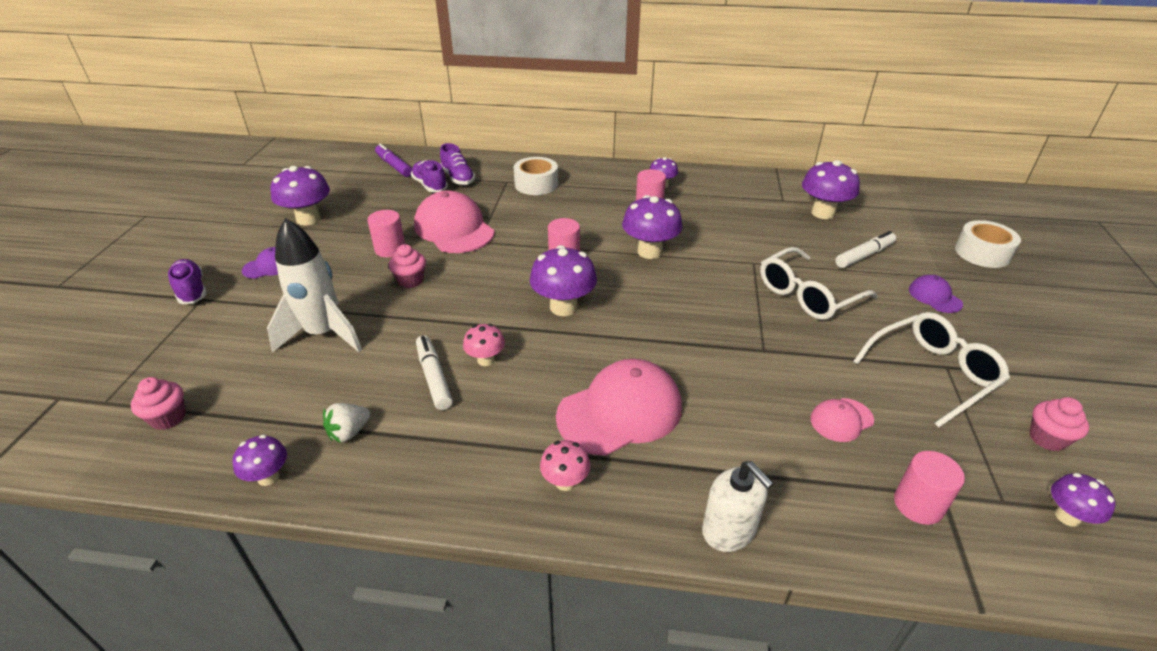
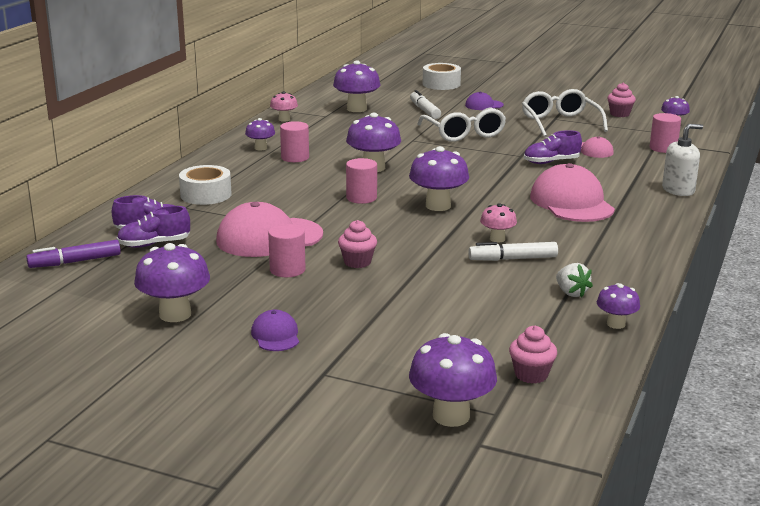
camera: 75 degrees left, 15 degrees down
purple shoe [168,259,207,304] -> purple shoe moved to [524,130,582,164]
white rocket [267,218,362,353] -> none
pink mushroom [540,440,590,491] -> pink mushroom moved to [270,91,298,122]
none -> purple mushroom [409,333,497,427]

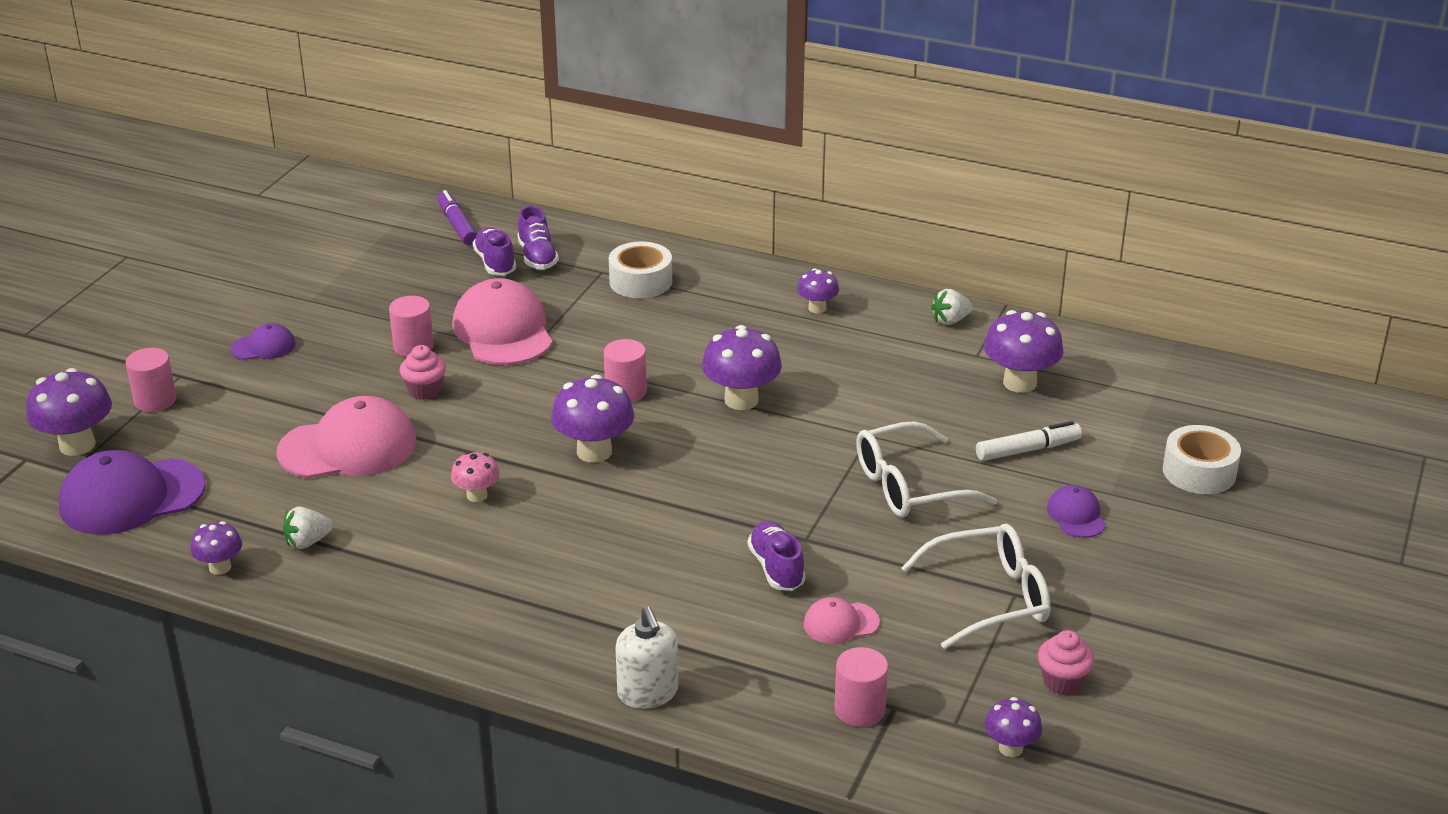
camera: 90 degrees right, 10 degrees up
purple mushroom [134,243,210,322] -> none
pink mushroom [270,91,298,122] -> white strawberry [931,289,973,325]
pink cylinder [280,121,309,162] -> pink cylinder moved to [126,348,177,412]
white marker [468,242,558,261] -> none
pink cupcake [509,326,557,383] -> purple cap [59,450,206,534]
pink cap [530,163,615,222] -> pink cap moved to [276,396,417,478]

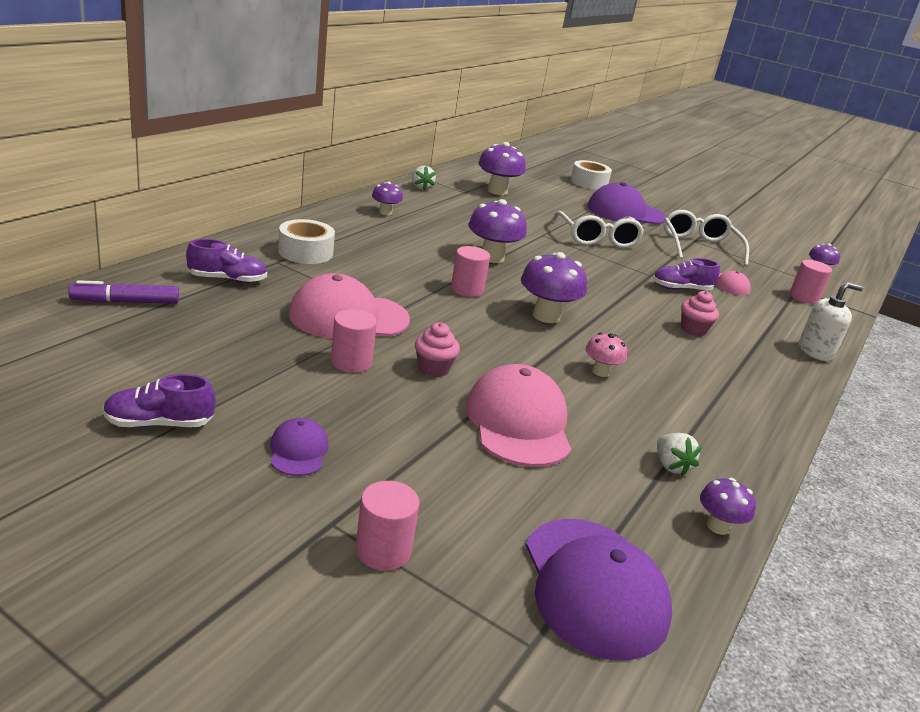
camera: 85 degrees left, 5 degrees down
purple mushroom [26,368,112,456] -> none
purple shoe [473,227,516,275] -> purple shoe moved to [103,374,216,427]
white marker [976,421,1082,461] -> none
pink cupcake [1038,630,1094,695] -> pink cupcake moved to [681,291,719,337]
purple cap [1047,485,1106,538] -> purple cap [587,182,666,225], size x2.02

